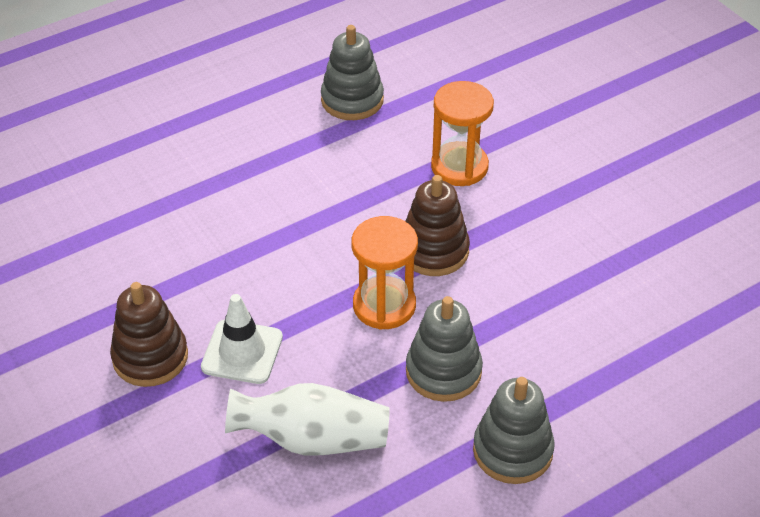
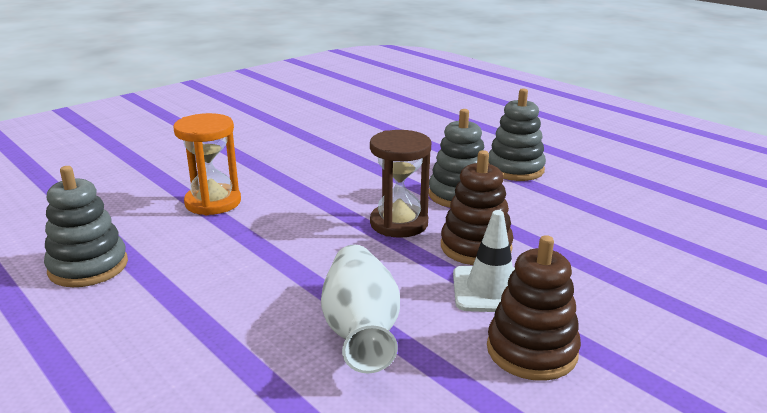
camera: 100 degrees left, 20 degrees down
white vase [225,383,390,455] -> white vase moved to [321,245,400,374]
orange hourglass [352,216,418,330] -> brown hourglass [370,130,431,238]
brown stacking toy [405,175,470,276] -> brown stacking toy moved to [441,150,513,265]

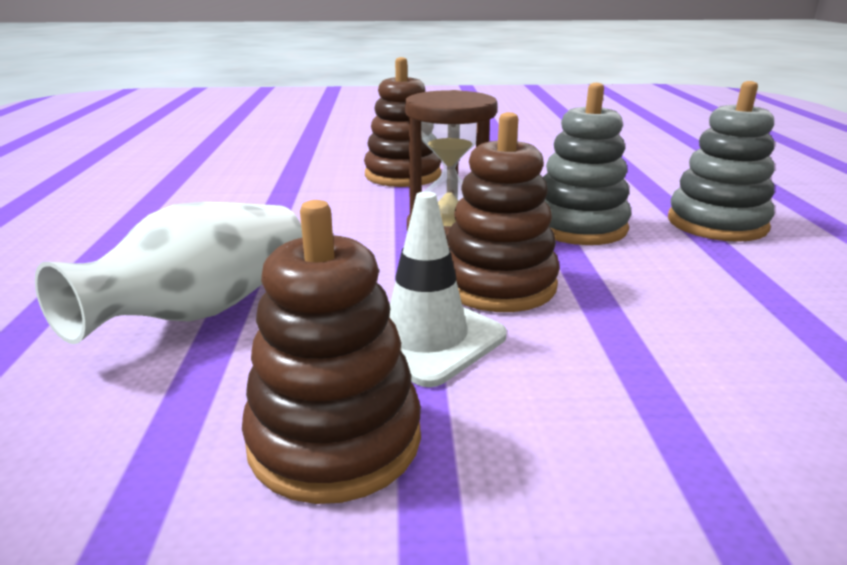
camera: 40 degrees right, 0 degrees up
grey stacking toy [44,166,128,287] -> none
orange hourglass [173,113,241,215] -> none
none -> brown stacking toy [364,57,441,187]

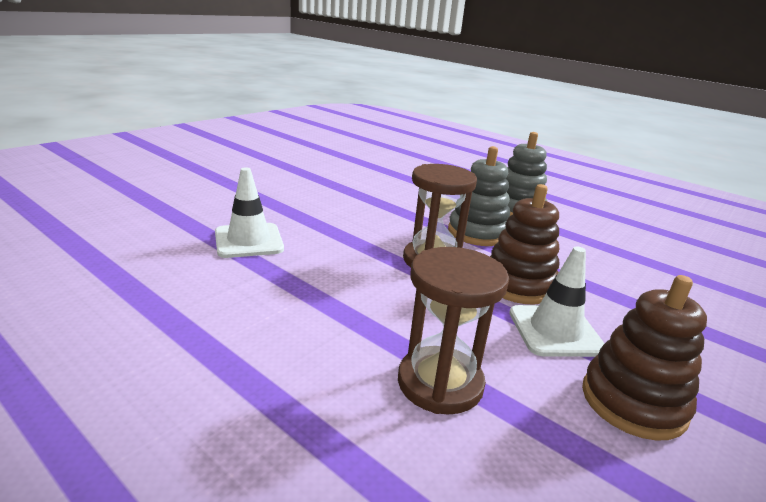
camera: 50 degrees left, 0 degrees up
white vase [35,202,302,344] -> brown hourglass [398,247,509,415]
brown stacking toy [364,57,441,187] -> none
none -> white traffic cone [215,167,284,258]

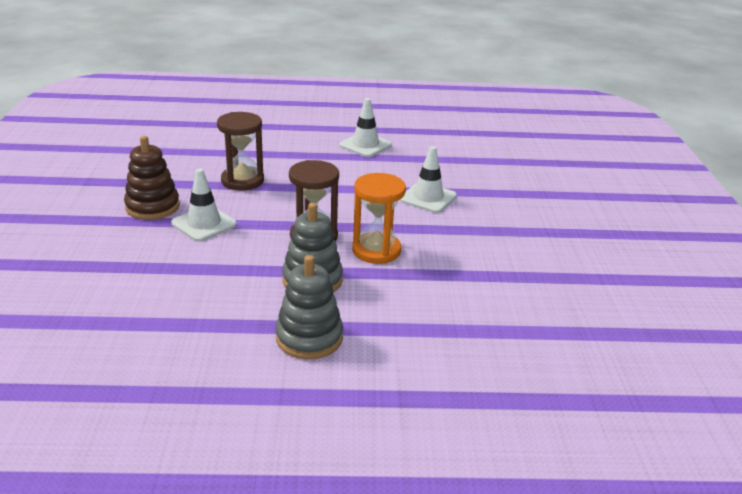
camera: 140 degrees right, 5 degrees up
brown stacking toy [490,184,559,305] -> none
none -> white traffic cone [339,98,392,157]
none -> orange hourglass [352,173,406,264]

